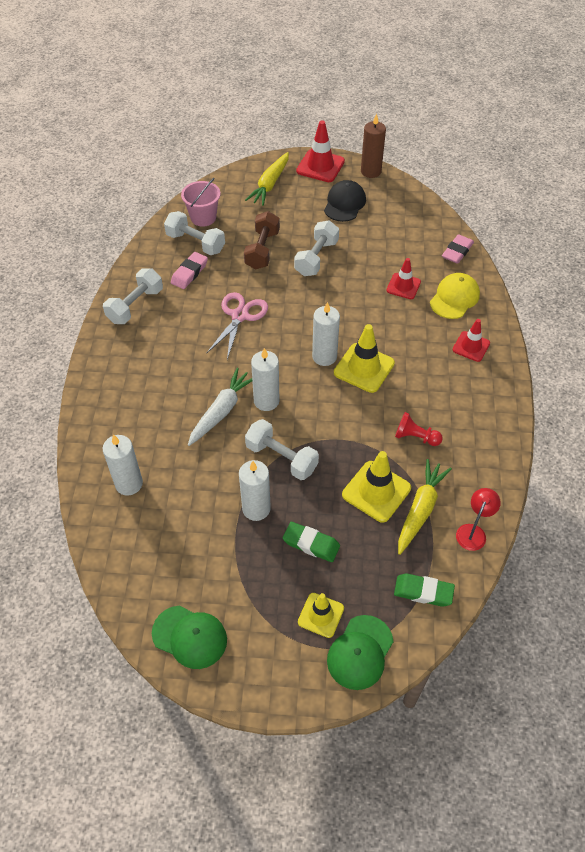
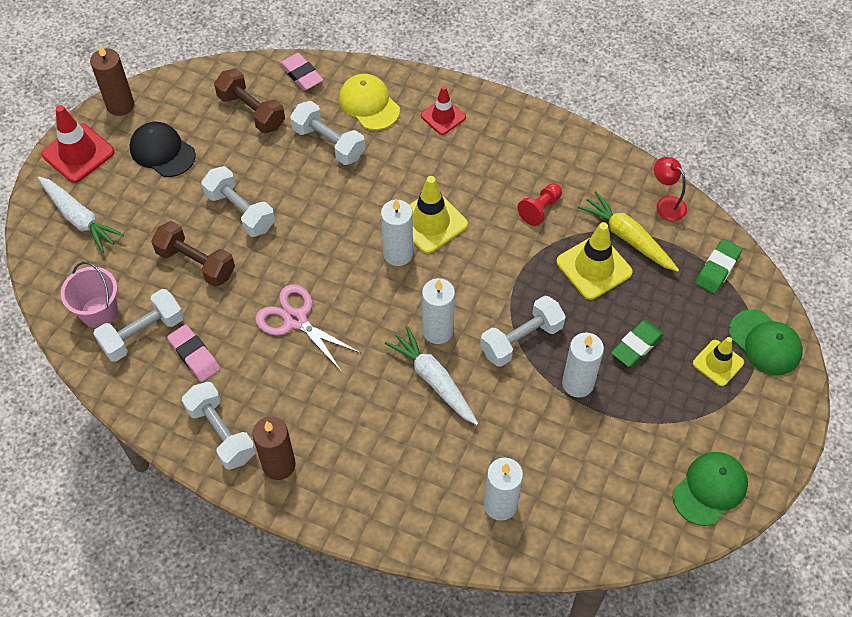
camera: 70 degrees left, 5 degrees up
yellow carrot [245,152,289,206] -> white carrot [38,176,124,253]
red traffic cone [387,258,421,299] -> white dumbbell [290,101,365,165]
none -> brown dumbbell [214,69,285,133]
none -> brown candle [252,416,296,480]

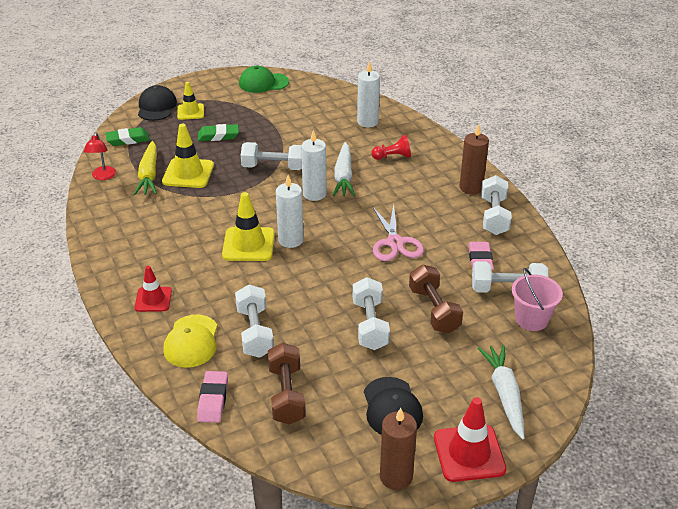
camera: 140 degrees left, 20 degrees down
red pawn [518,183,562,226] -> red pawn moved to [371,135,411,160]
white candle [562,333,604,398] -> none
green cap [729,310,803,375] -> black cap [138,85,177,121]

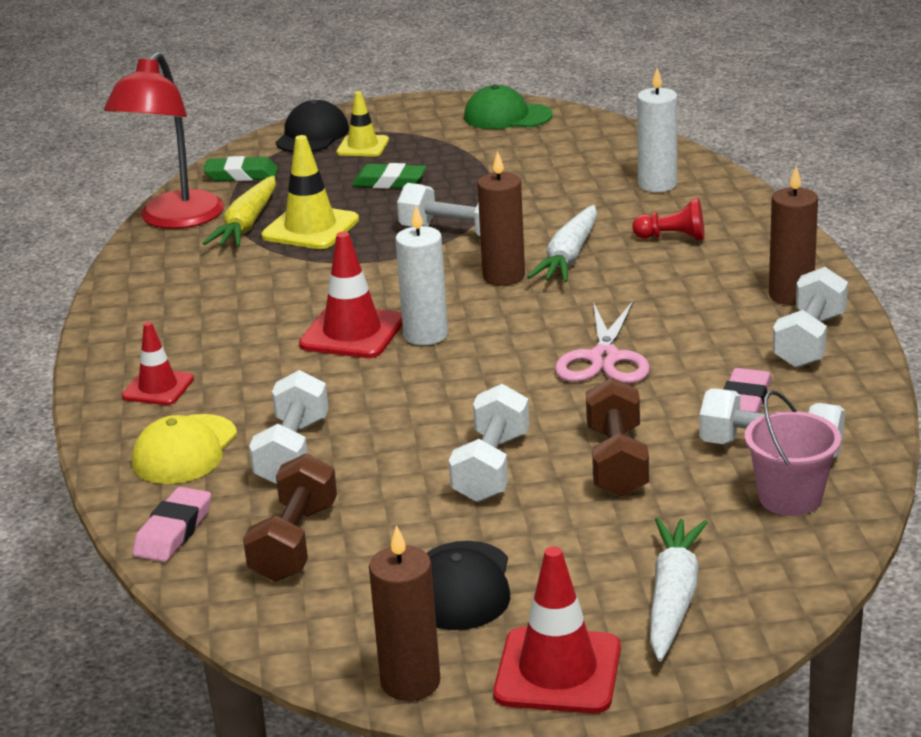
camera: 20 degrees right, 10 degrees down
red lamp [84,133,116,180] -> red lamp [104,52,224,229], size x2.04
yellow traffic cone [222,192,275,261] -> red traffic cone [299,232,402,358]
white candle [301,130,327,201] -> brown candle [477,151,525,285]

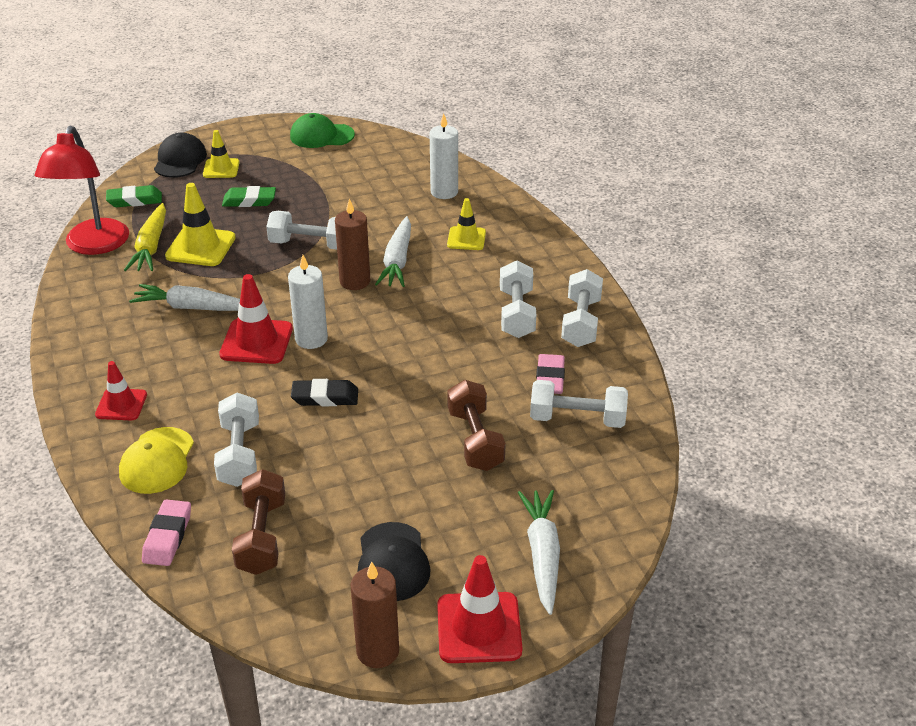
camera: 15 degrees left, 10 degrees up
white dumbbell [449,384,529,502] -> white dumbbell moved to [500,261,536,338]
pink scissors [555,301,650,383] -> none
red pawn [632,198,704,240] -> yellow traffic cone [447,198,486,250]
pink bucket [745,390,841,516] -> none
brown candle [769,166,818,305] -> none
none -> white carrot [129,284,240,311]
none -> black eraser [291,379,358,406]

